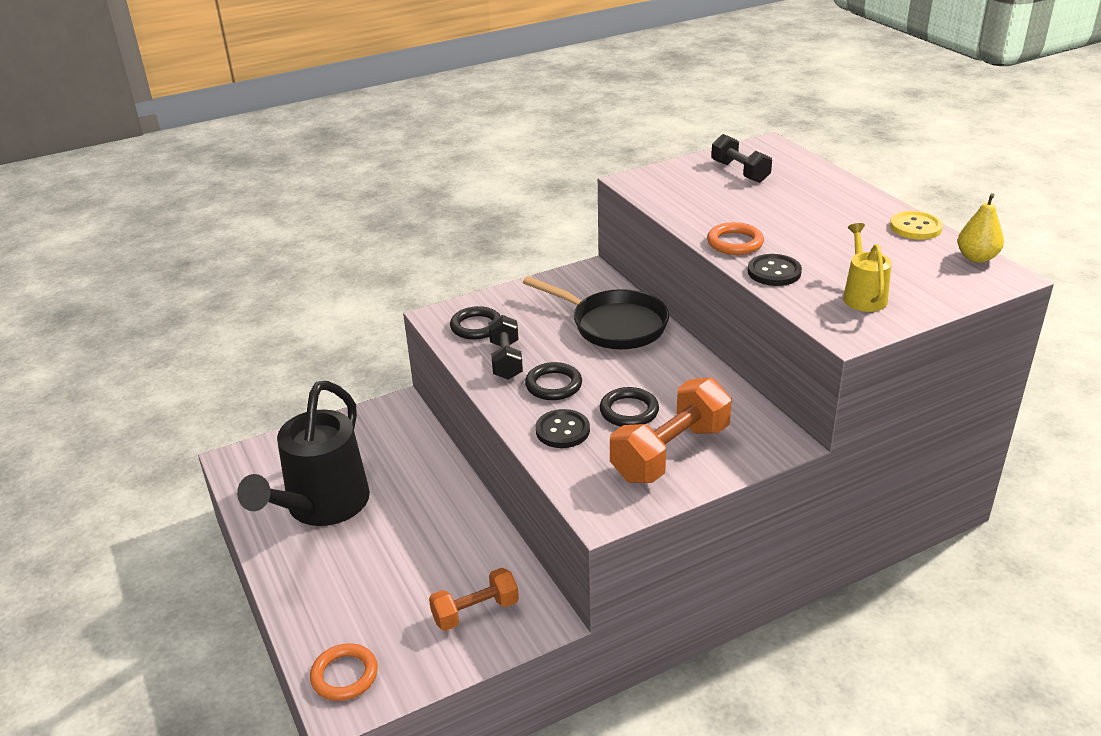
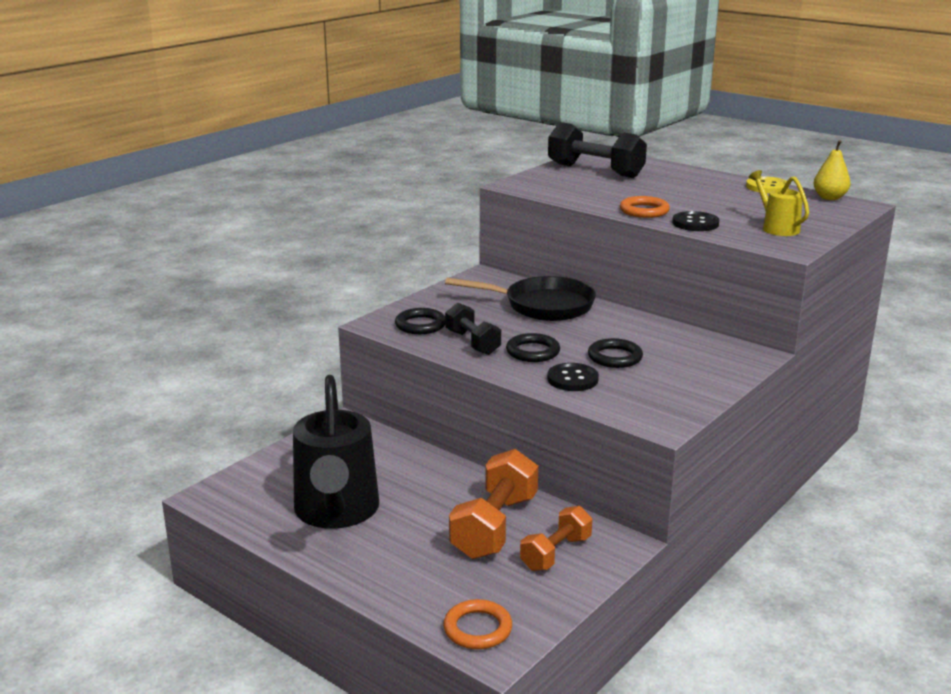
camera: 25 degrees left, 10 degrees down
orange dumbbell [610,378,732,483] -> orange dumbbell moved to [449,449,538,559]
black dumbbell [711,134,772,183] -> black dumbbell [548,122,647,178], size x1.60

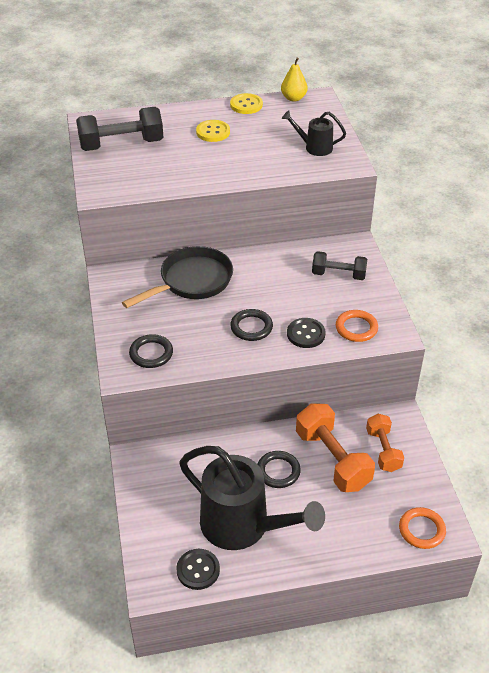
camera: 50 degrees left, 20 degrees up
black dumbbell [445,302,501,355] -> black dumbbell moved to [312,251,367,280]
black ring [588,338,643,368] -> black ring moved to [257,451,301,488]
orange ring [620,196,670,218] -> orange ring moved to [336,310,378,342]
black button [672,211,719,231] -> black button moved to [176,549,220,590]
yellow watering can [749,170,809,236] -> black watering can [282,110,346,156]
none -> yellow button [196,120,230,142]

